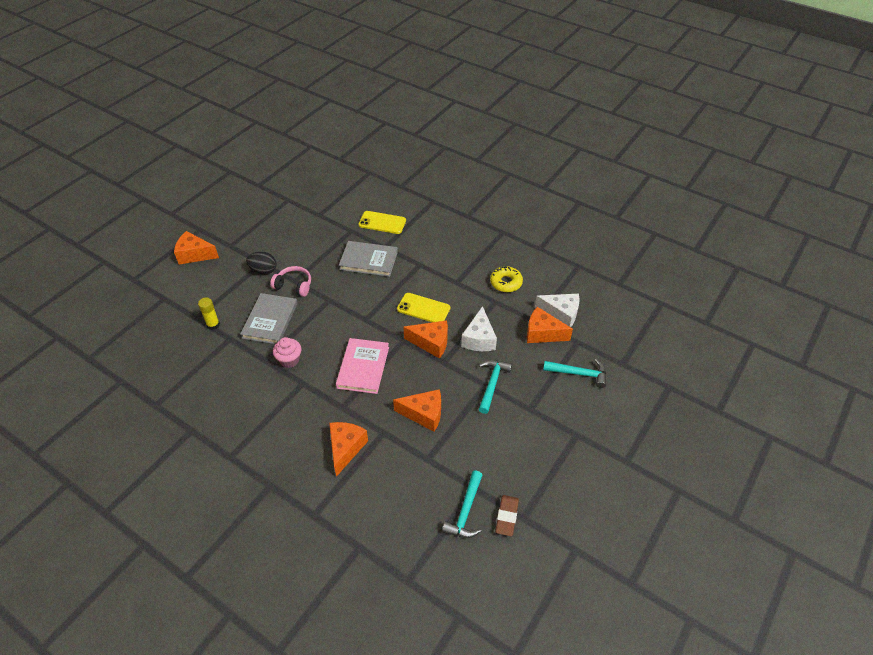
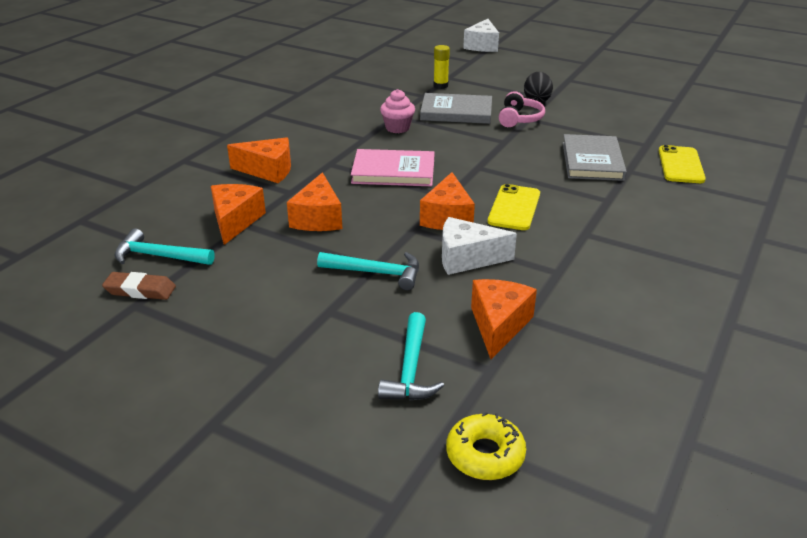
camera: 85 degrees right, 15 degrees down
orange cheese [174,231,219,264] -> orange cheese moved to [211,184,266,245]
yellow donut [490,266,523,292] -> yellow donut moved to [446,412,526,480]
white cheese [535,294,580,327] -> white cheese moved to [463,19,499,52]

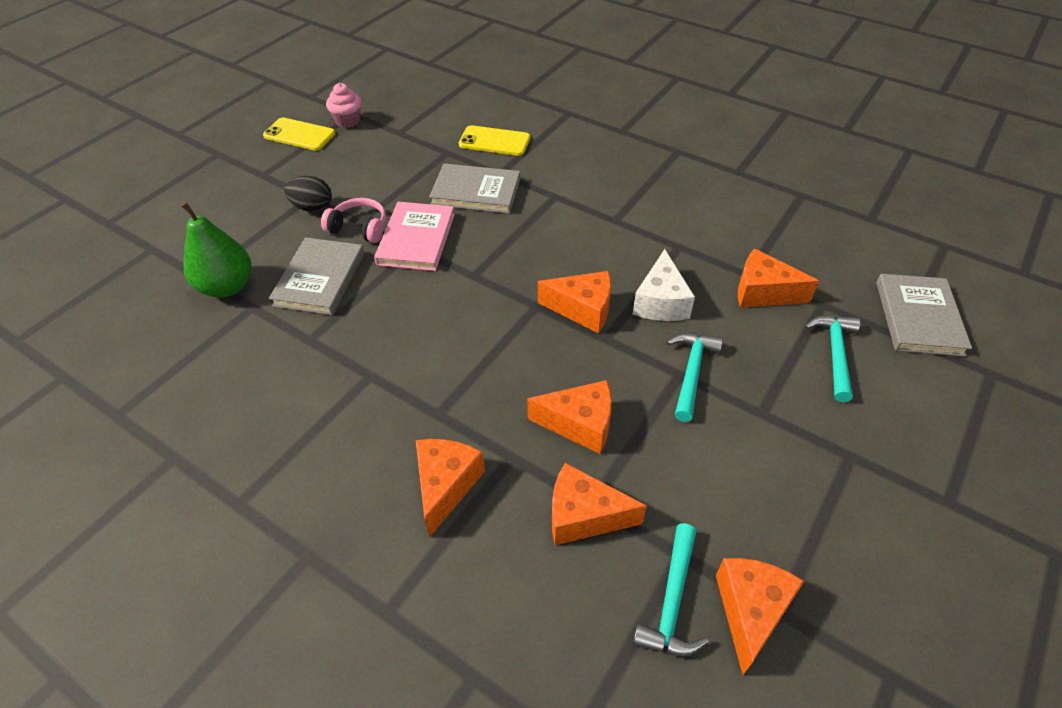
camera: 85 degrees left, 15 degrees up
brown eraser [102,272,176,300] -> orange cheese [716,558,804,675]
pink book [351,149,434,186] -> pink book moved to [374,202,455,271]
turquoise hammer [378,312,444,401] -> turquoise hammer turned 90 degrees counterclockwise [805,315,860,402]
pink cupcake [380,89,415,133] -> pink cupcake moved to [326,83,362,128]
yellow glue stick [433,45,450,89] -> green pear [181,202,252,298]
yellow donut [446,412,526,480] -> grey book [876,274,972,357]
white cheese [463,19,499,52] -> none
yellow phone [488,184,540,230] -> yellow phone moved to [263,118,335,151]

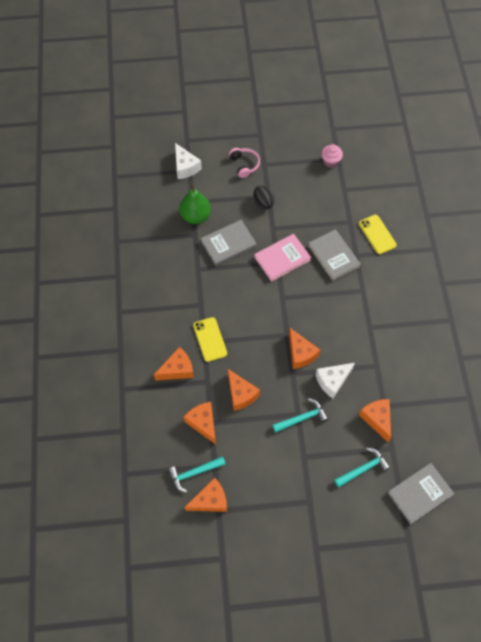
camera: 50 degrees right, 15 degrees up
yellow phone [263,118,335,151] -> yellow phone moved to [193,317,227,362]
pink headphones [321,198,386,243] -> pink headphones moved to [229,148,260,178]
none -> white cheese [175,143,202,179]

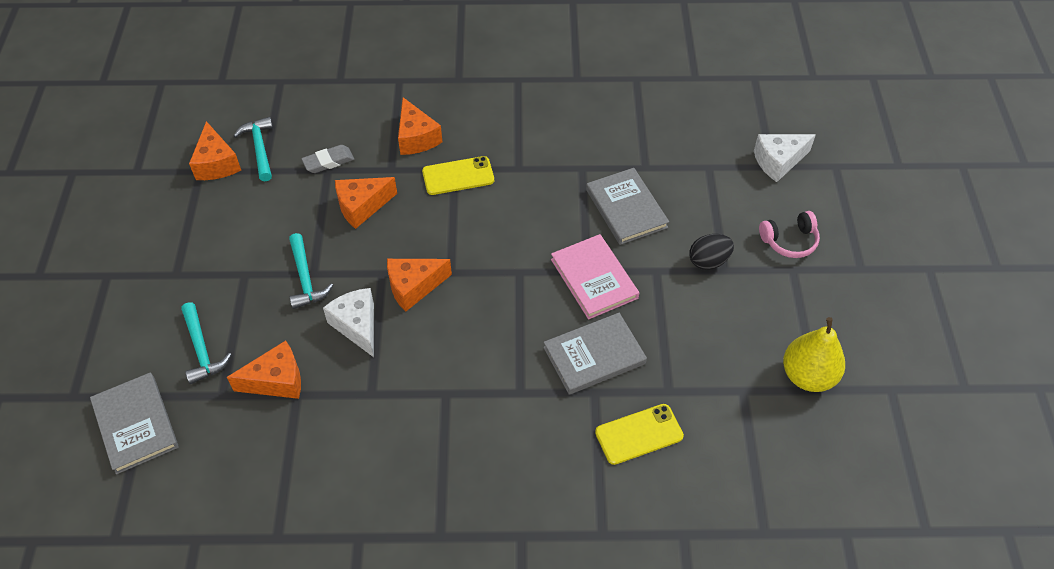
camera: 95 degrees right, 10 degrees down
green pear [179,184,211,224] -> none
orange cheese [184,402,216,445] -> grey eraser [301,145,354,173]
pink cupcake [321,144,343,168] -> yellow pear [783,317,845,392]

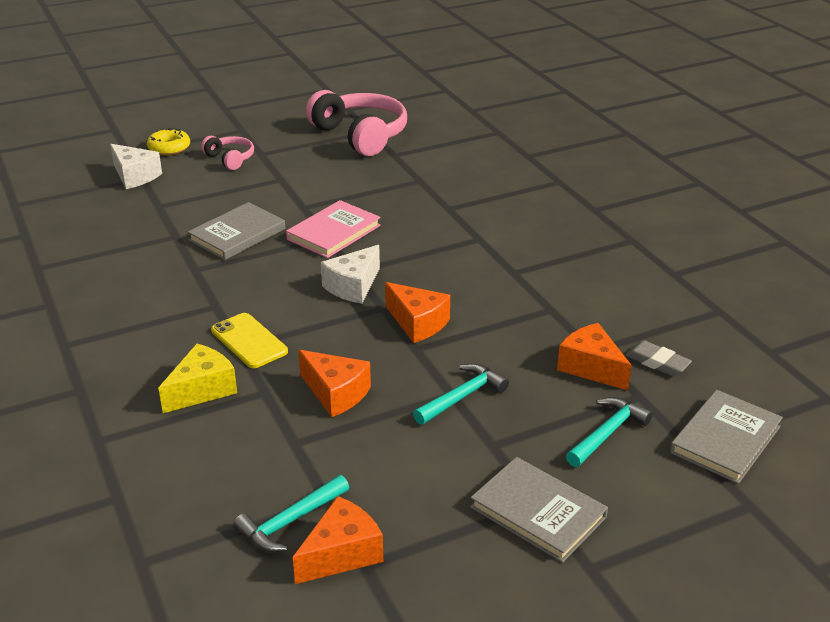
camera: 115 degrees left, 20 degrees down
grey eraser [301,145,354,173] -> grey eraser moved to [625,340,692,376]
white cheese [323,288,374,357] -> white cheese moved to [321,245,380,304]
orange cheese [398,97,442,155] -> yellow cheese [158,344,237,413]
grey book [543,313,647,395] -> grey book moved to [470,457,608,563]
yellow phone [595,404,684,465] -> none
black egg [690,234,734,270] -> none
yellow pear [783,317,845,392] -> pink headphones [306,90,407,156]
none -> yellow donut [147,128,190,156]

